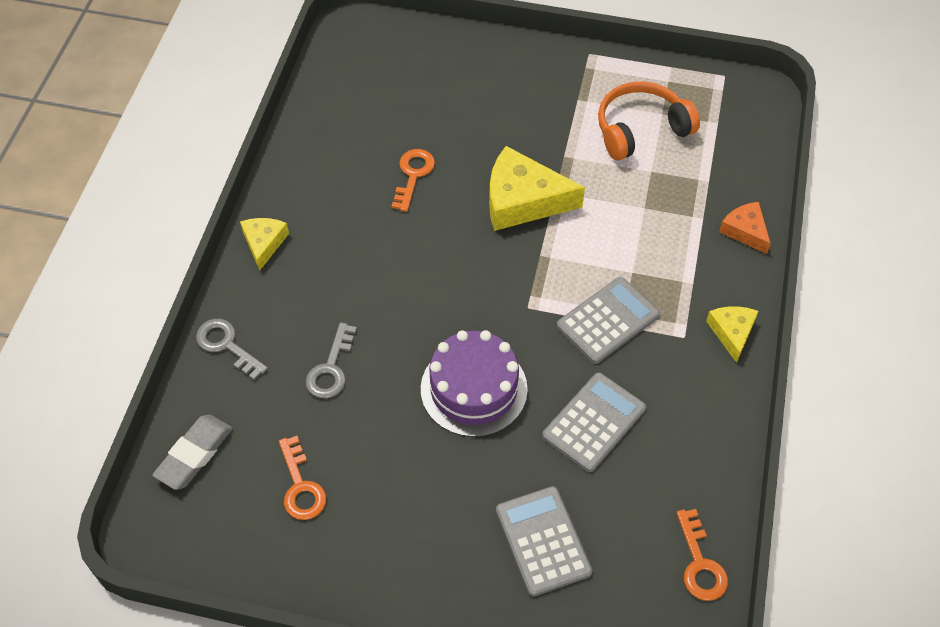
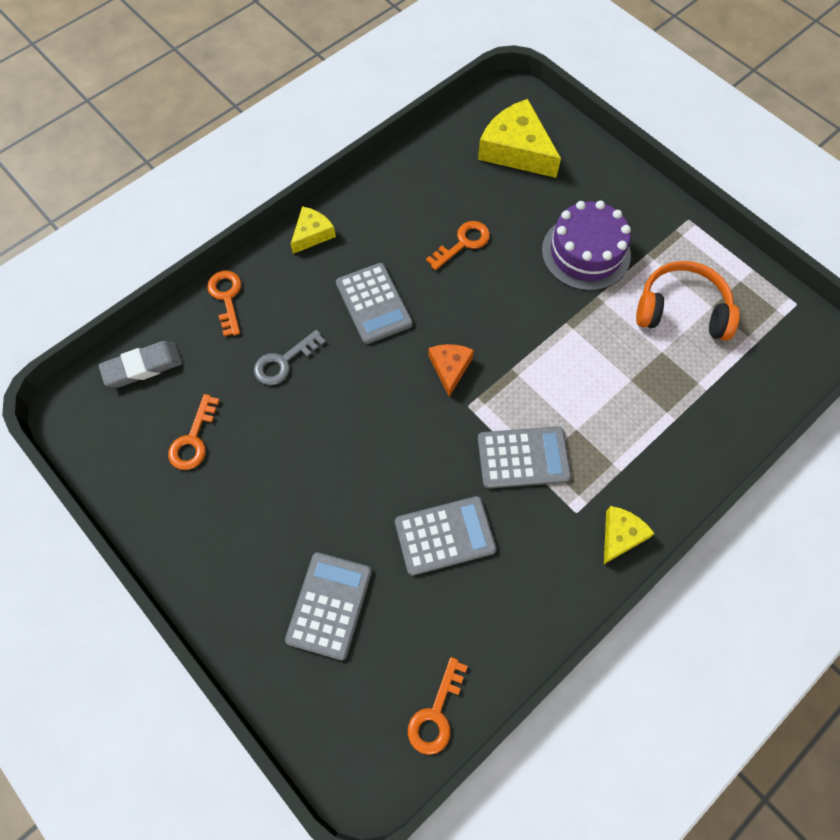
camera: 35 degrees right, 10 degrees up
grey key [196,319,268,380] -> orange key [207,271,242,337]
purple cake [421,330,528,437] -> purple cake moved to [542,201,631,291]
yellow cheese [489,146,585,231] -> yellow cheese moved to [478,99,561,178]
orange cheese [719,202,771,254] -> orange cheese moved to [428,344,474,397]
none -> grey calculator [336,263,413,344]

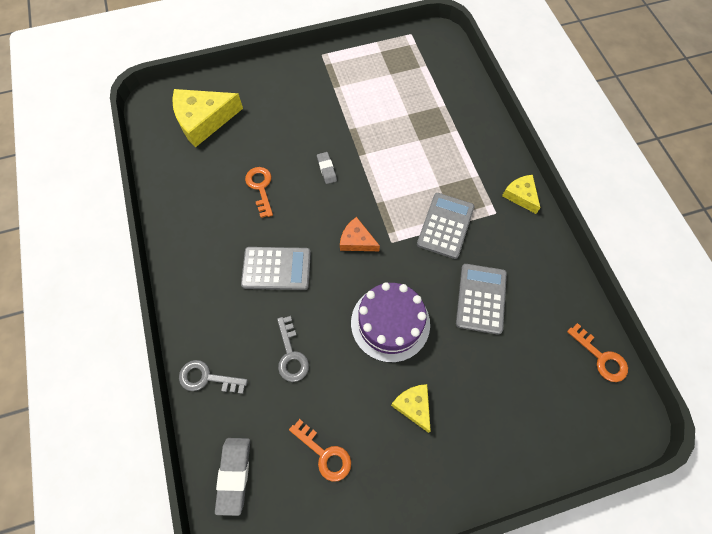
camera: 65 degrees left, 0 degrees up
orange key [207,271,242,337] -> grey key [179,360,248,394]
grey calculator [285,552,372,660] -> none
yellow cheese [291,206,336,254] -> yellow cheese moved to [391,384,431,433]
purple cake [542,201,631,291] -> purple cake moved to [351,282,430,362]
orange headphones [636,261,740,340] -> none
none -> grey eraser [317,152,337,184]

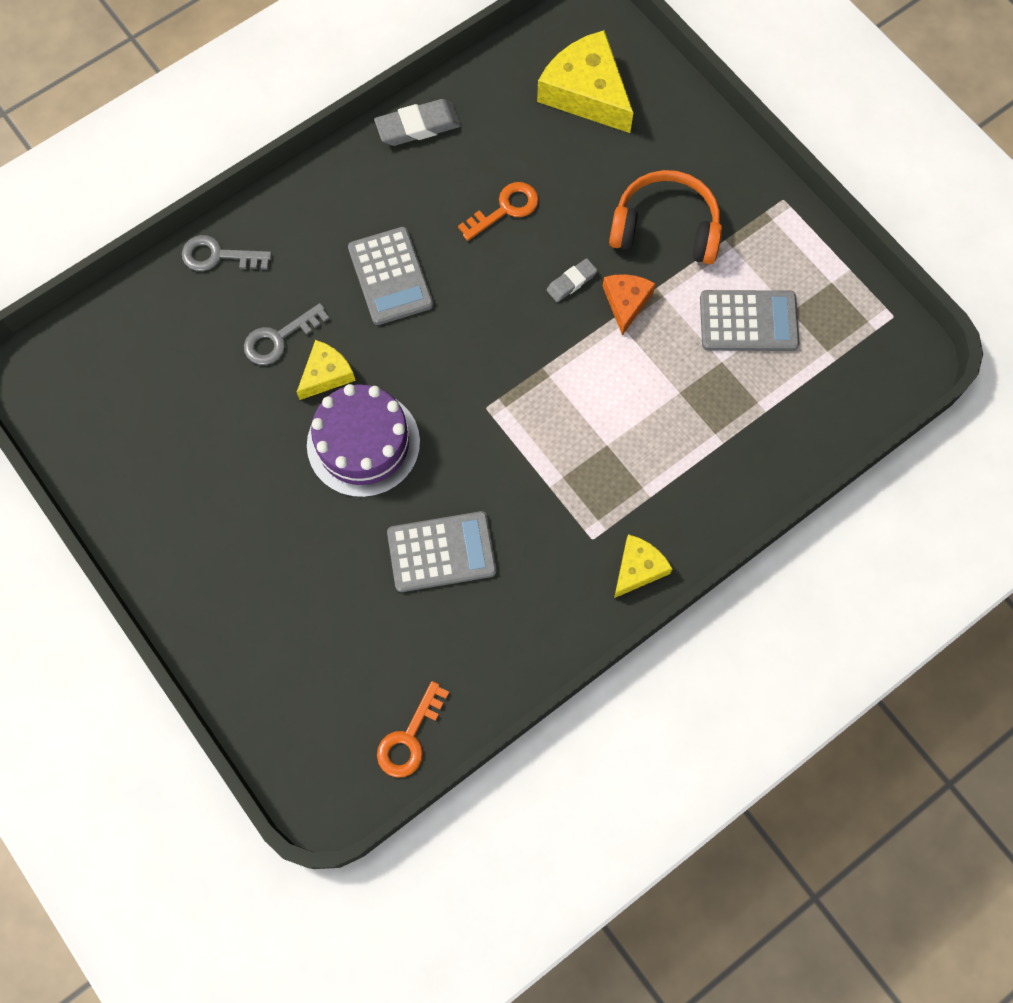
camera: 70 degrees right, 5 degrees up
grey key [179,360,248,394] -> grey key turned 75 degrees counterclockwise [182,235,272,271]
grey eraser [215,438,250,516] -> grey eraser moved to [374,99,461,146]
orange key [289,419,351,482] -> none
orange cheese [340,217,380,251] -> orange cheese moved to [603,274,656,336]
yellow cheese [391,384,431,433] -> yellow cheese moved to [297,340,356,400]
grey calculator [417,193,474,259] -> grey calculator moved to [700,290,800,351]
none -> orange headphones [609,170,722,264]

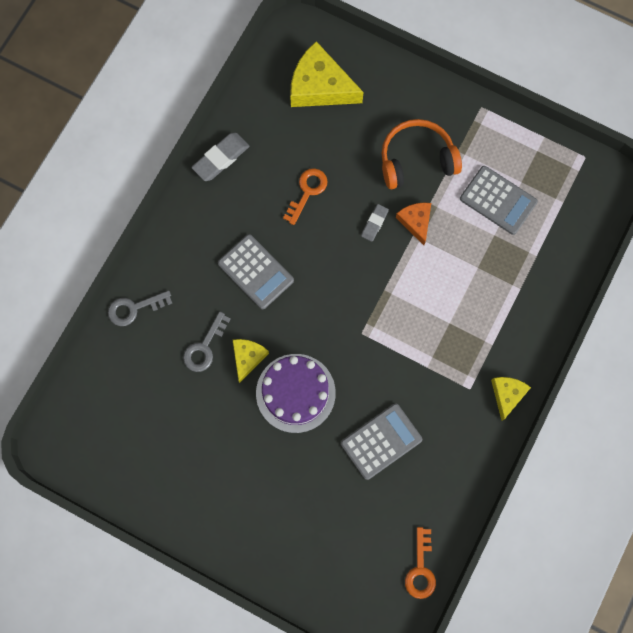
camera: 25 degrees left, 5 degrees up
grey calculator [700,290,800,351] -> grey calculator turned 60 degrees clockwise [460,166,538,235]

